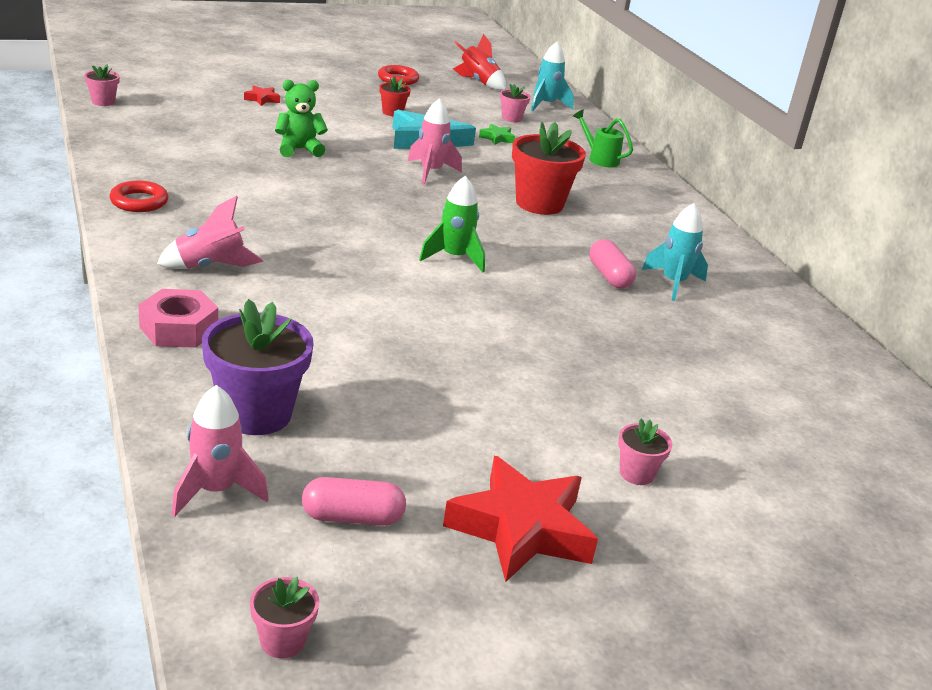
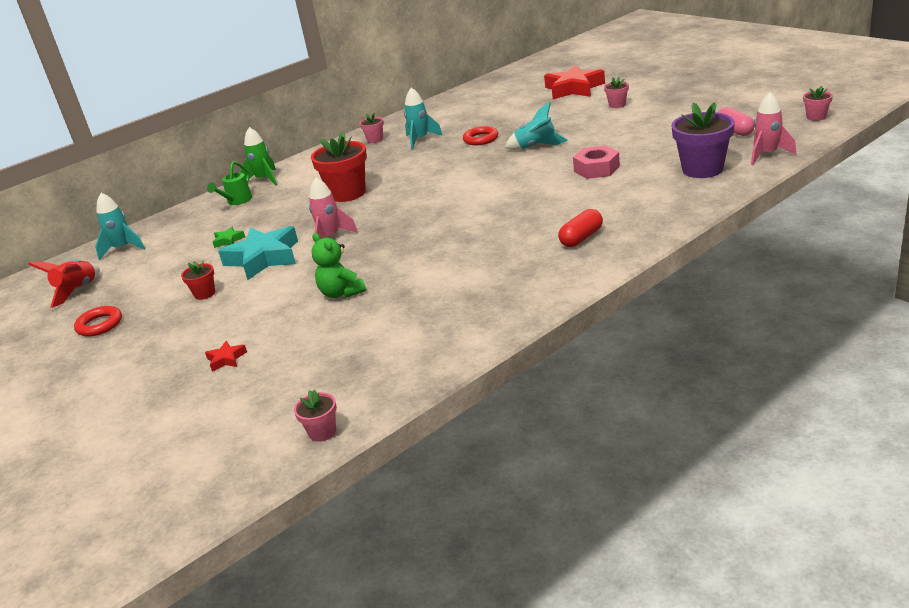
camera: 100 degrees left, 0 degrees up
red ring [109,181,169,212] -> red ring moved to [463,126,498,145]
pink nut [139,289,218,348] -> pink nut moved to [573,146,620,179]
pink rocket [157,196,264,269] -> red capsule [558,209,603,247]
green rocket [419,176,485,272] -> green rocket moved to [240,127,277,186]
red star [443,456,598,582] -> red star moved to [544,65,605,99]
pink flower pot [500,84,531,122] -> pink flower pot moved to [359,113,384,143]
pink capsule [589,239,636,289] -> none
none -> turquoise rocket [505,102,568,150]

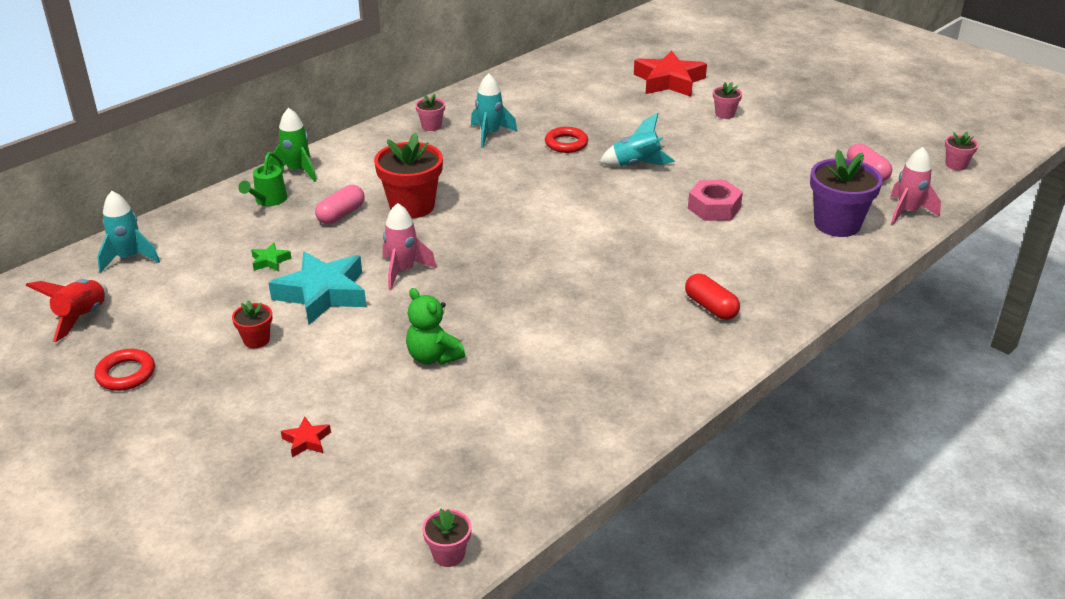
camera: 10 degrees left, 5 degrees up
red capsule [558,209,603,247] -> red capsule turned 75 degrees counterclockwise [685,274,740,320]
none -> pink capsule [315,185,365,224]

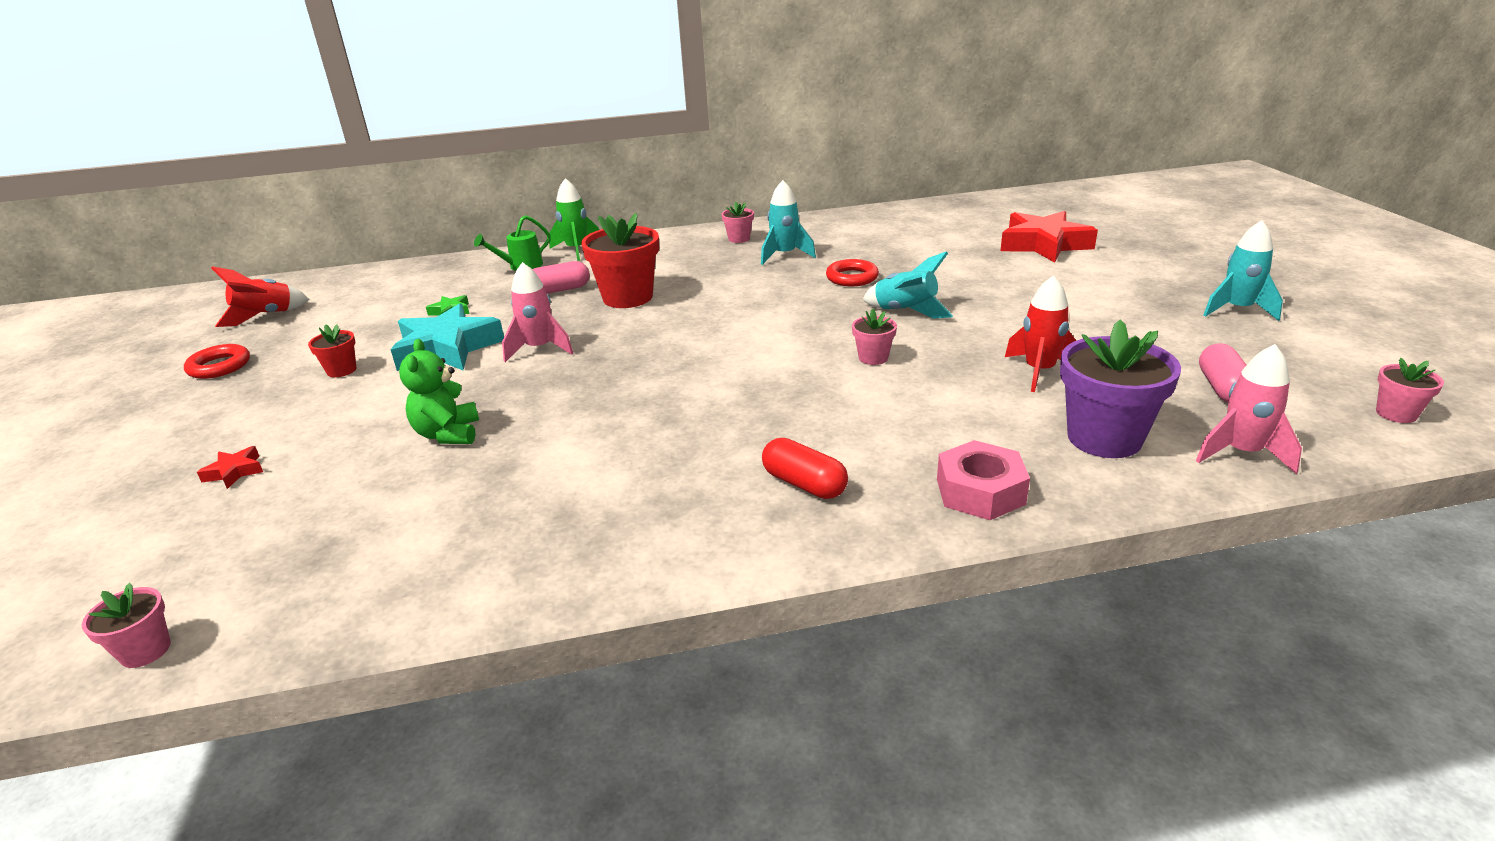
camera: 35 degrees right, 5 degrees down
turquoise rocket [97,191,160,273] -> turquoise rocket moved to [1203,220,1283,321]
red capsule [685,274,740,320] -> red capsule turned 45 degrees counterclockwise [762,438,848,499]
pink nut [688,180,743,221] -> pink nut moved to [937,440,1030,520]
pink flower pot [713,82,742,119] -> pink flower pot moved to [852,308,897,365]
none -> red rocket [1005,275,1076,392]

